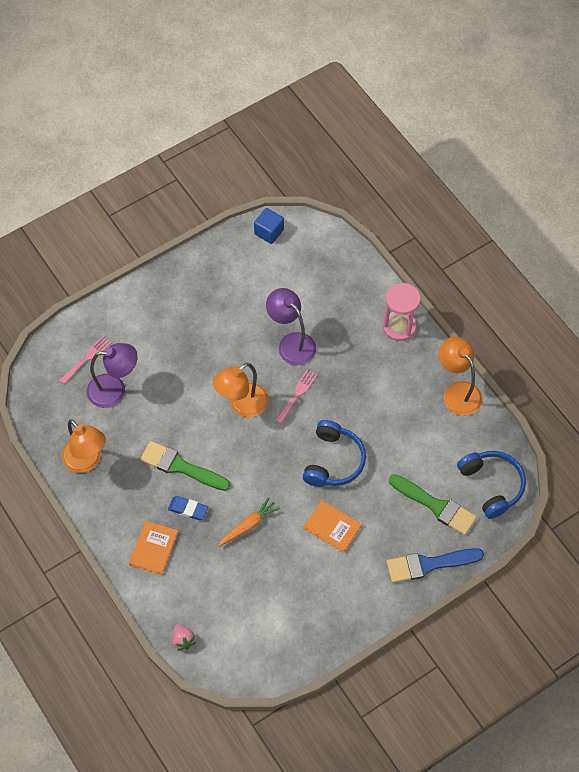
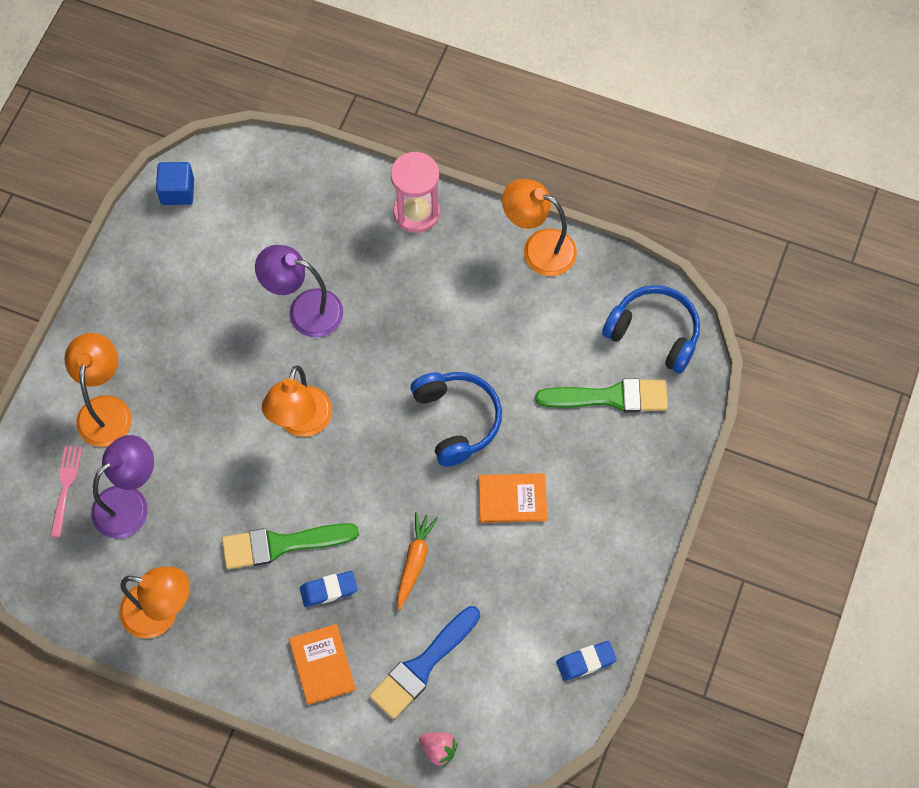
camera: 35 degrees left, 5 degrees up
pink fork [276,369,317,424] -> none
blue brush [387,548,484,583] -> blue brush moved to [369,606,480,719]
none -> orange lamp [65,333,132,447]
none -> blue eraser [556,641,617,681]

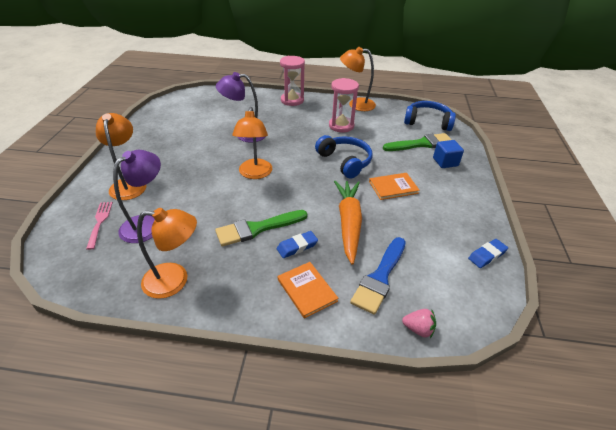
camera: 15 degrees left, 25 degrees down
blue cube [156,162,194,205] -> blue cube moved to [433,140,464,168]
orange carrot [397,512,438,610] -> orange carrot [334,181,362,265], size x1.70
none -> pink hourglass [329,78,359,133]

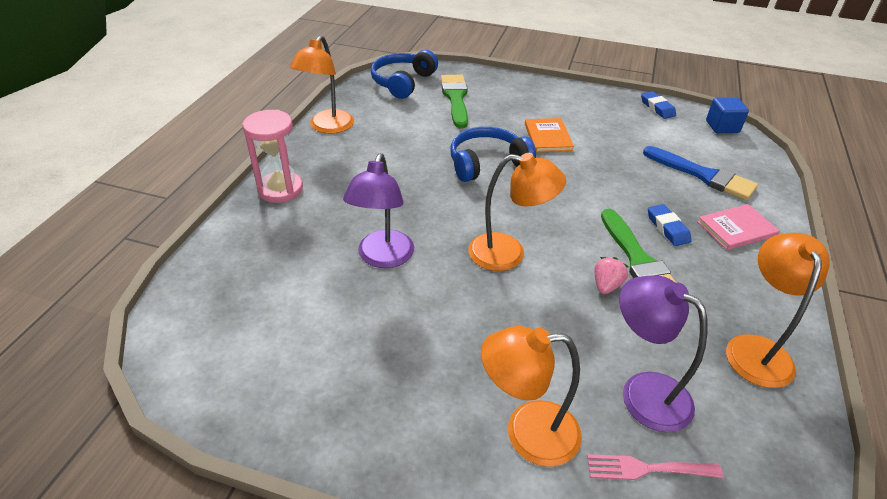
camera: 80 degrees left, 0 degrees up
orange book [278,262,338,318] -> pink book [697,204,780,250]
pink hourglass [329,78,359,133] -> none
orange carrot [334,181,362,265] -> none
pink strawberry [402,309,436,338] -> pink strawberry moved to [594,257,629,295]
blue cube [433,140,464,168] -> blue cube moved to [706,97,749,133]

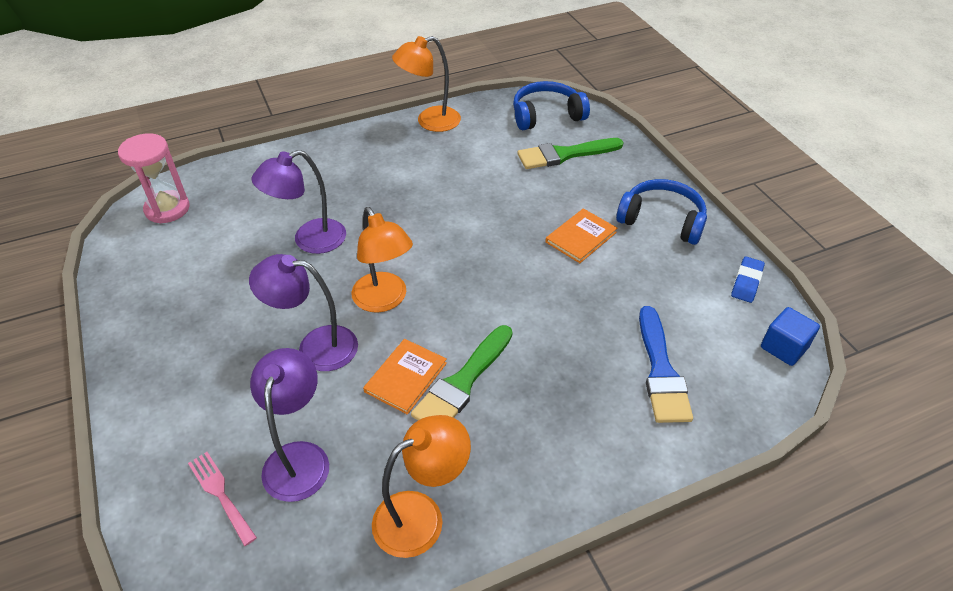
camera: 50 degrees right, 5 degrees up
pink hourglass [242,110,303,203] -> pink hourglass moved to [118,133,190,224]
green brush [441,75,468,128] -> green brush turned 150 degrees counterclockwise [518,138,624,169]
blue headphones [450,127,536,182] -> blue headphones moved to [616,179,707,245]
orange lamp [481,326,582,467] -> none
pink strawberry [594,257,629,295] -> orange book [363,339,447,415]
blue eraser [648,204,691,246] -> none
pink book [697,204,780,250] -> none
none -> purple lamp [249,254,358,371]

